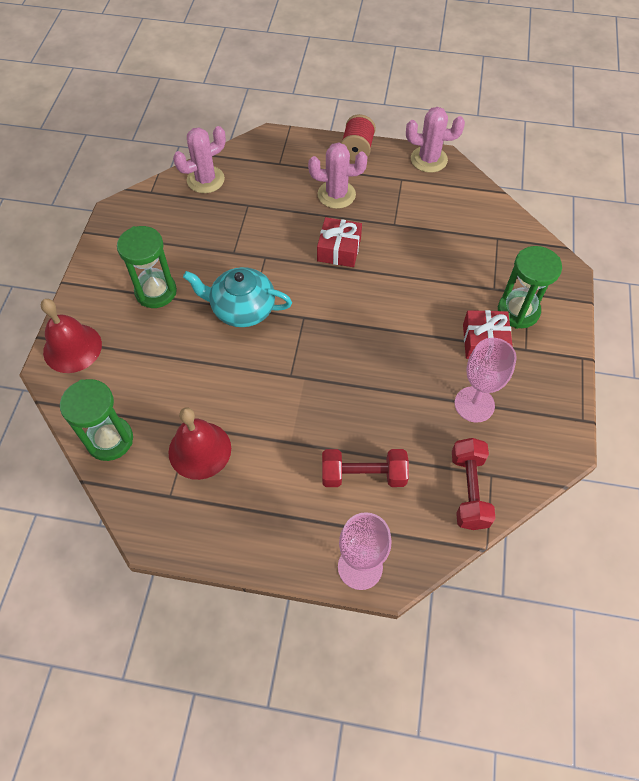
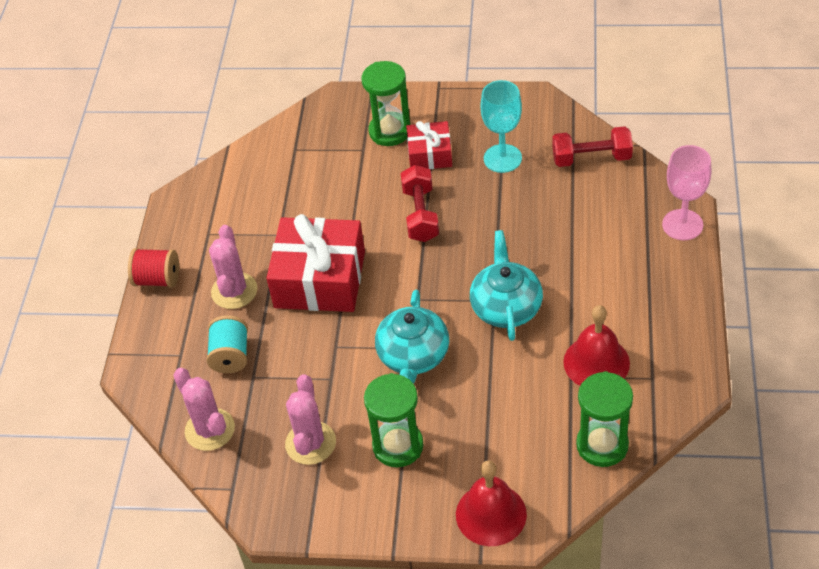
camera: 90 degrees left, 10 degrees down
red gift [317,217,362,267] -> red gift [266,214,365,312], size x1.82
red dumbbell [322,449,409,487] -> red dumbbell moved to [401,165,439,242]
pink cactus [406,107,465,172] -> pink cactus moved to [285,374,336,465]
pink goblet [455,338,517,423] -> turquoise goblet [480,80,522,173]
none -> turquoise spool [206,315,248,373]
none -> turquoise teapot [470,230,543,341]

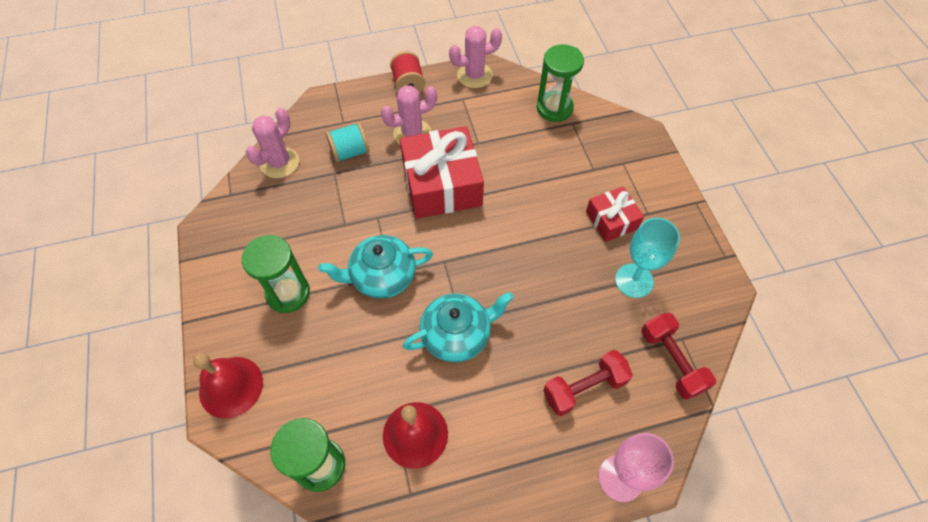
camera: 65 degrees right, 10 degrees up
pink cactus [285,374,336,465] -> pink cactus moved to [449,26,502,88]
green hourglass [362,61,411,146] -> green hourglass moved to [537,44,584,122]
red dumbbell [401,165,439,242] -> red dumbbell moved to [543,350,633,416]

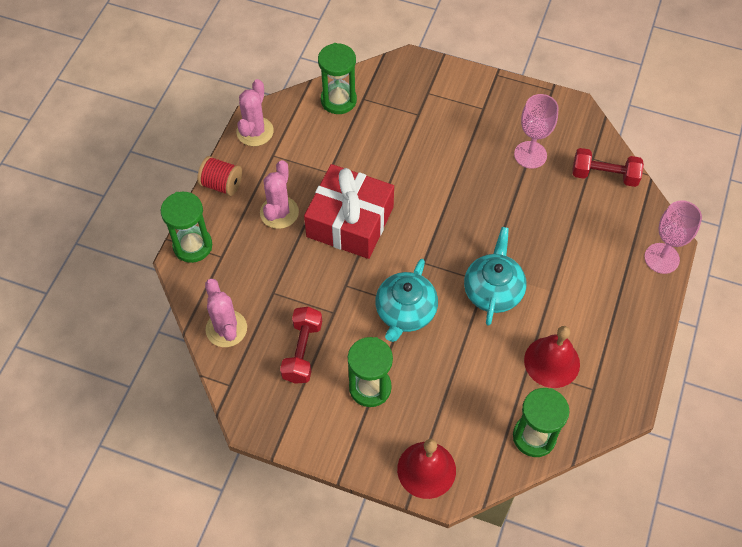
camera: 55 degrees left, 0 degrees up
turquoise spool [326,122,370,163] -> none
red dumbbell [543,350,633,416] -> red dumbbell moved to [280,307,322,384]
red gift [586,187,644,242] -> none
turquoise goblet [615,218,680,298] -> pink goblet [514,94,559,169]
none -> green hourglass [161,192,212,263]

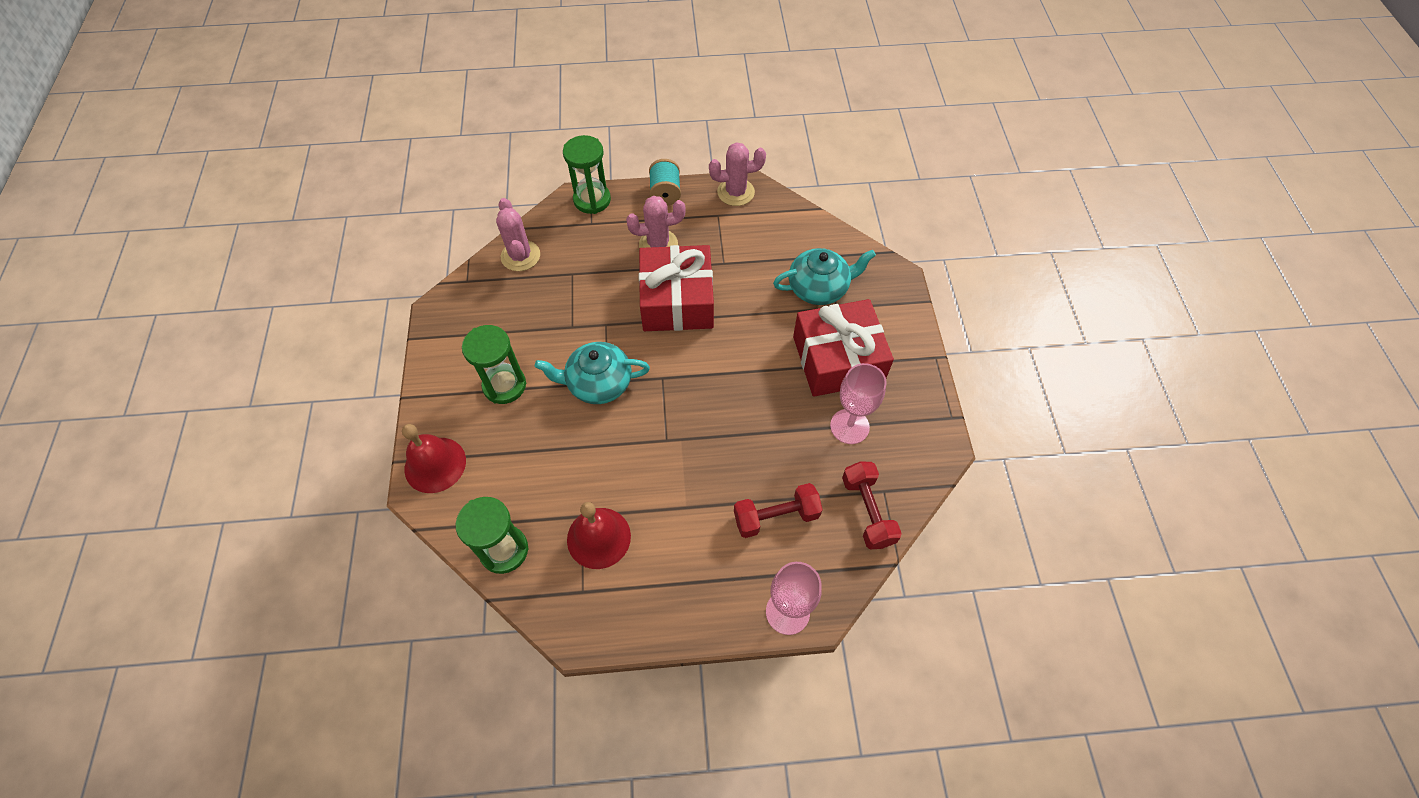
camera: 65 degrees right, 0 degrees up
red spool [197,156,242,196] -> turquoise spool [649,159,681,205]
pink cactus [205,279,247,347] -> pink cactus turned 60 degrees counterclockwise [496,198,540,271]
red dumbbell [280,307,322,384] -> red dumbbell moved to [734,483,823,538]
green hourglass [318,43,357,114] -> none
turquoise teapot [464,227,526,326] -> turquoise teapot moved to [773,248,876,305]
none -> red gift [793,299,894,397]

